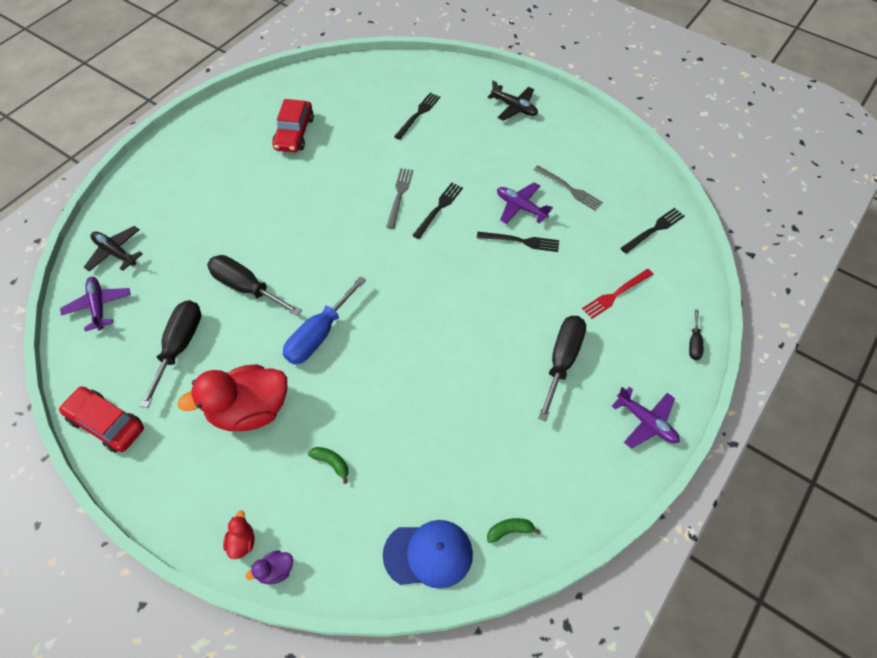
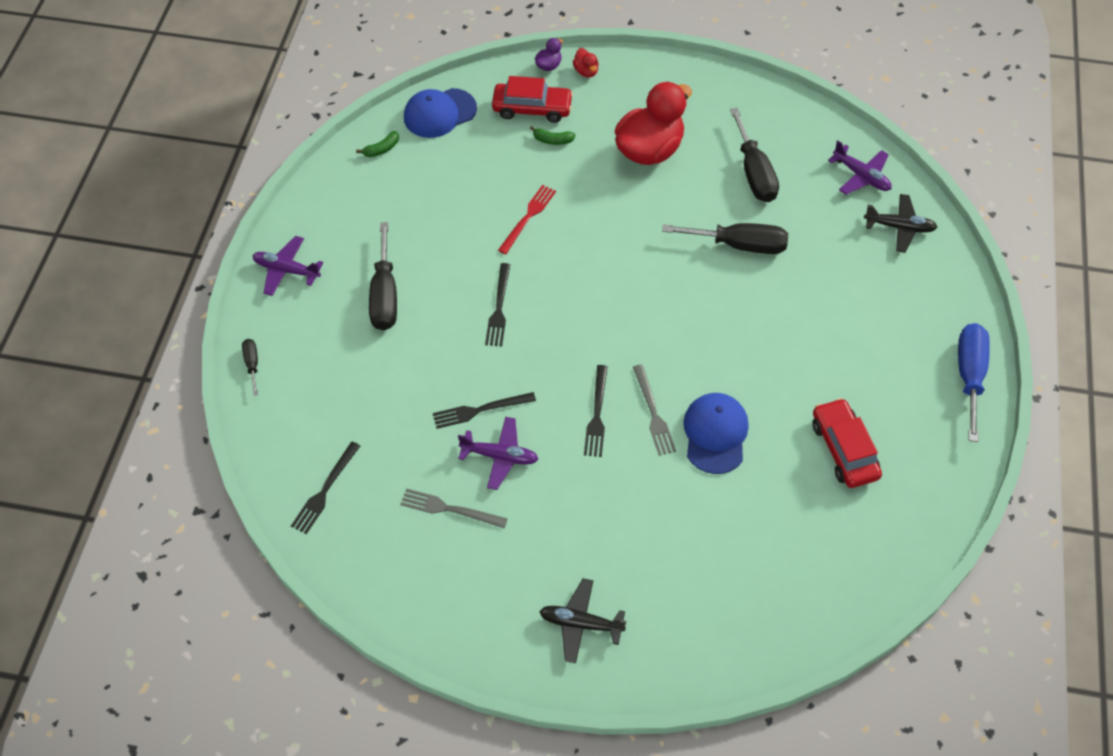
camera: 155 degrees right, 0 degrees up
red car [59,386,144,453] -> red car moved to [492,76,573,123]
blue screwdriver [283,276,366,365] -> blue screwdriver moved to [958,323,990,442]
black fork [394,93,441,140] -> black fork moved to [485,263,510,347]
red fork [582,269,653,319] -> red fork moved to [498,185,556,254]
none -> blue cap [683,393,749,474]

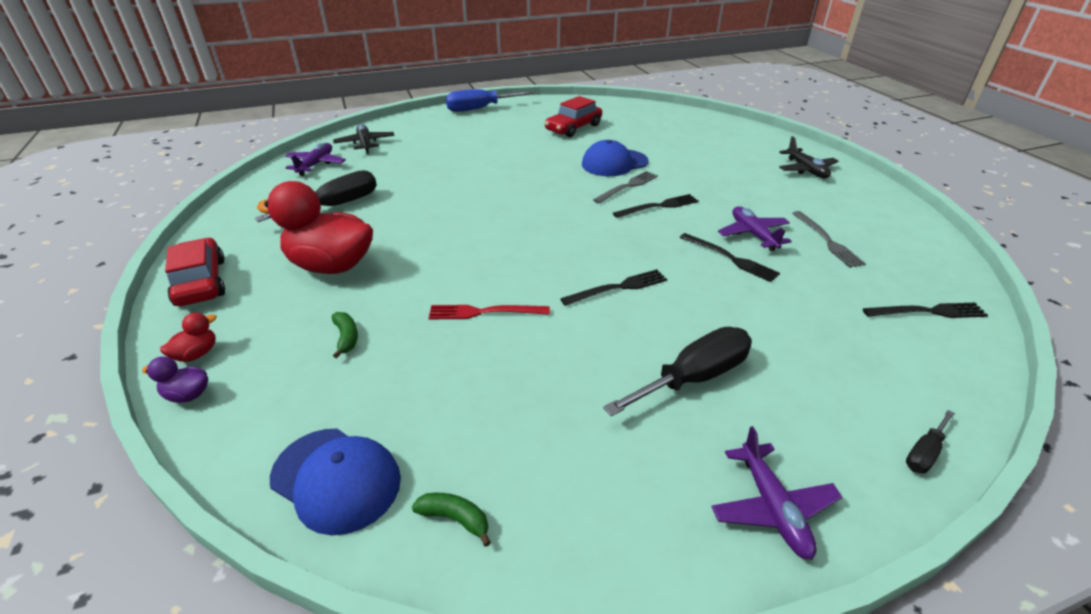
camera: 120 degrees left, 20 degrees down
red car [492,76,573,123] -> red car moved to [165,238,225,306]
black screwdriver [662,223,788,254] -> none

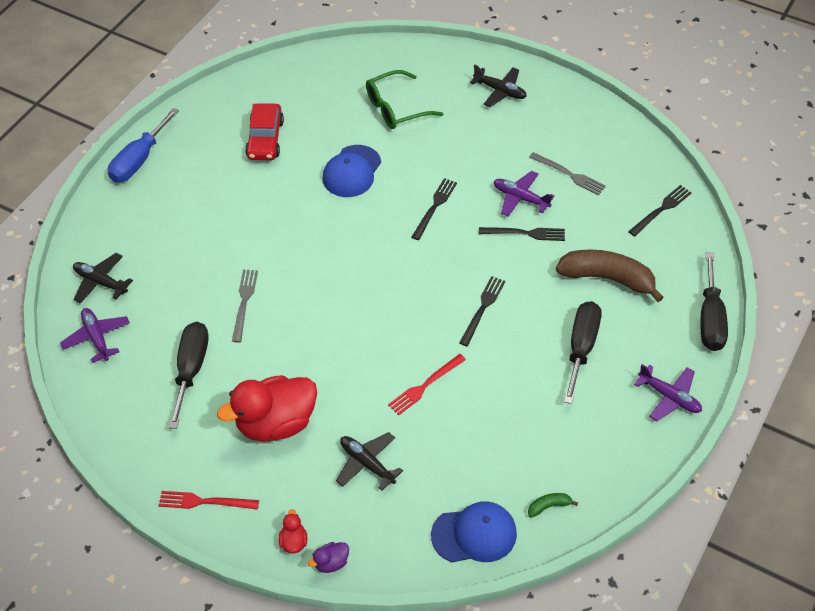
camera: 40 degrees left, 15 degrees up
red car [165,238,225,306] -> red fork [159,491,259,510]
green banana [332,312,358,358] -> black plane [336,432,403,490]
grey fork [593,171,658,204] -> grey fork moved to [232,269,258,343]
black screwdriver [906,410,955,473] -> black screwdriver [700,252,728,351], size x2.02
none -> green glasses [366,70,443,129]
none -> brown banana [556,249,664,302]

